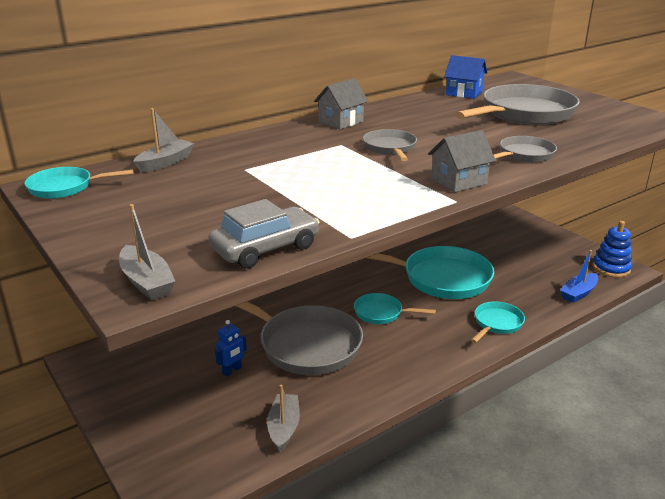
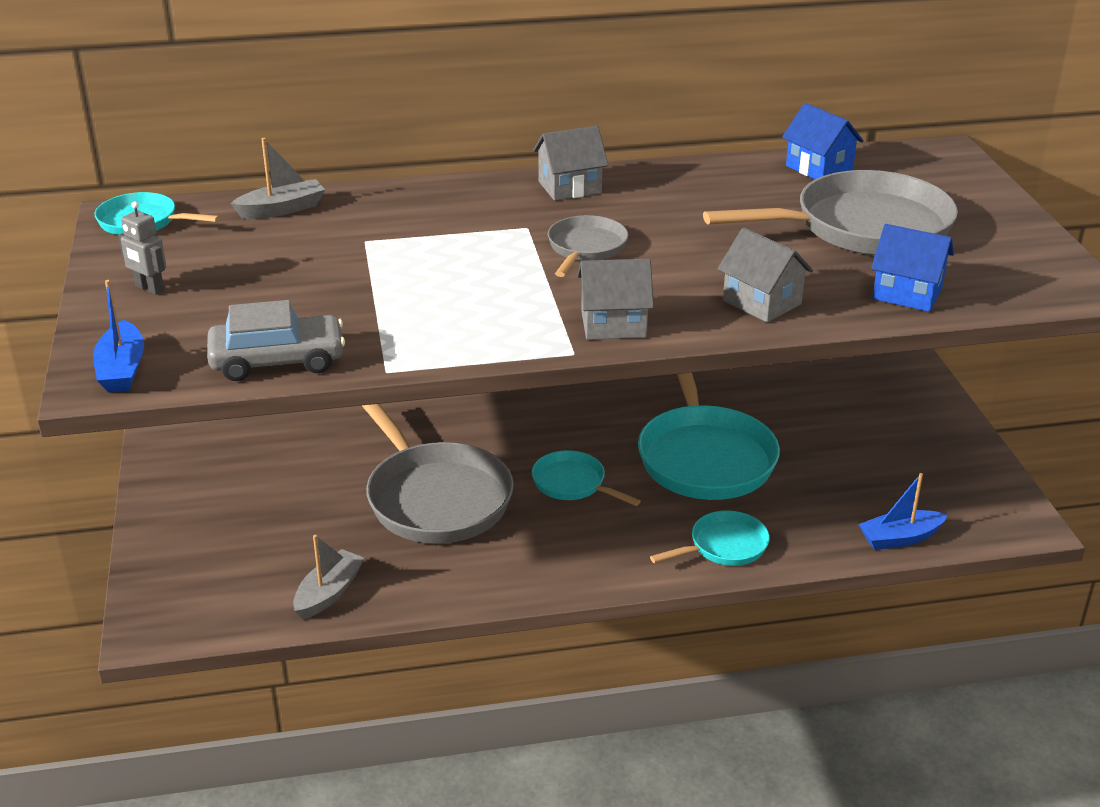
camera: 25 degrees right, 5 degrees up
grey boat [119,204,176,301] -> blue boat [93,280,144,393]
blue robot [215,320,247,377] -> none
turquoise pan [367,246,494,299] -> turquoise pan turned 45 degrees clockwise [638,373,780,500]
grey pan [494,136,557,162] -> grey house [717,228,813,322]
blue stacking toy [593,221,632,278] -> none
none -> grey robot [118,201,166,295]
none -> blue house [871,224,954,312]

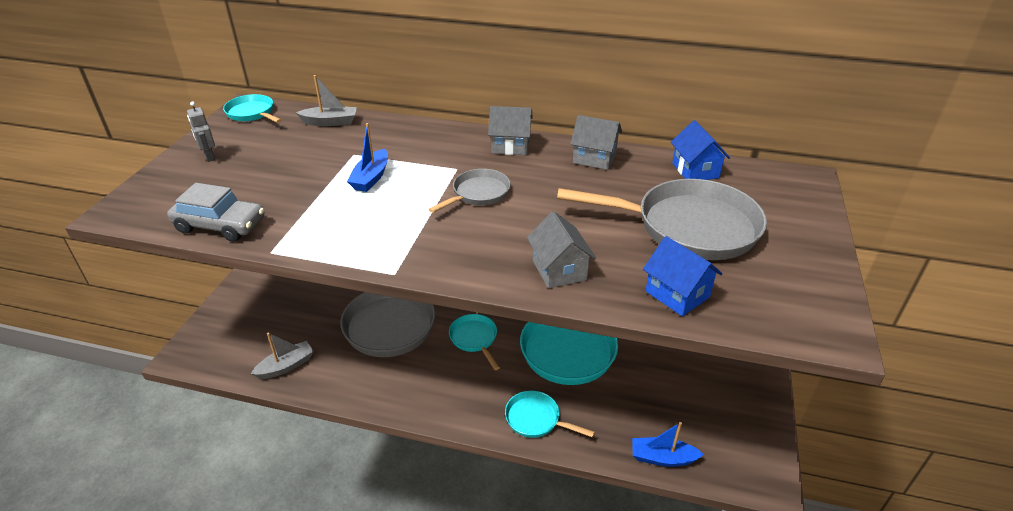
camera: 25 degrees right, 5 degrees up
blue boat [93,280,144,393] -> blue boat moved to [347,123,388,192]
grey house [577,259,654,340] -> grey house moved to [570,115,622,170]
turquoise pan [650,510,770,566] -> turquoise pan turned 150 degrees counterclockwise [505,391,595,438]

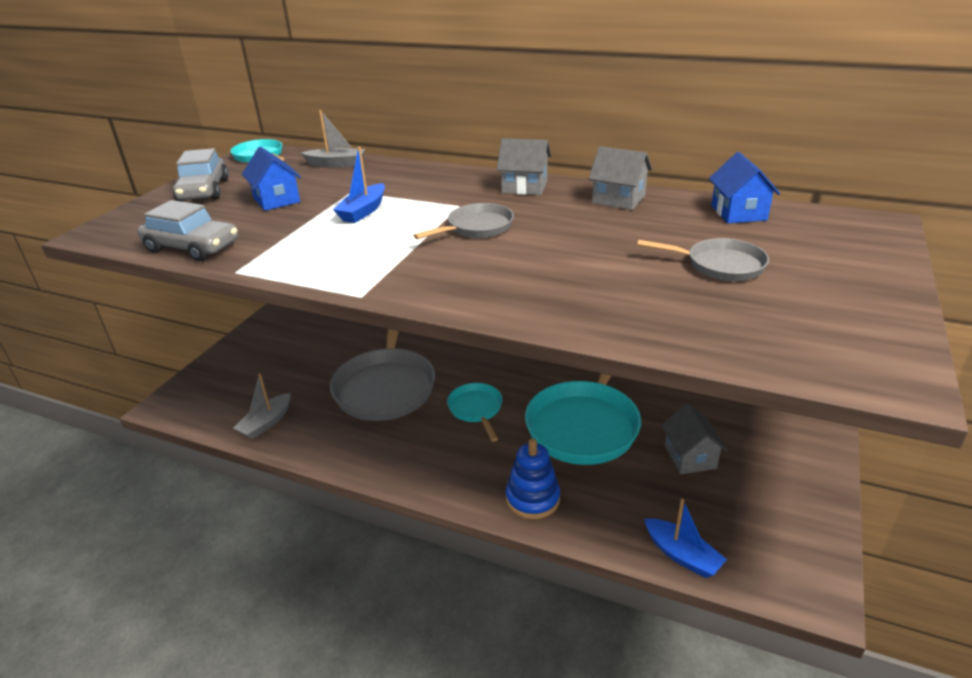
camera: 10 degrees right, 5 degrees down
grey robot [187,101,215,162] -> grey car [173,148,229,202]
grey boat [251,333,314,379] -> grey boat turned 150 degrees clockwise [234,373,291,440]
turquoise pan [505,391,595,438] -> blue stacking toy [506,439,560,519]
grey house [527,211,596,289] -> grey house moved to [661,403,727,474]
grey pan [557,179,767,260] -> grey pan [637,238,769,281], size x0.51
blue boat [632,422,704,467] -> blue boat turned 150 degrees counterclockwise [644,499,727,578]
blue house [643,236,722,316] -> blue house moved to [242,147,301,211]

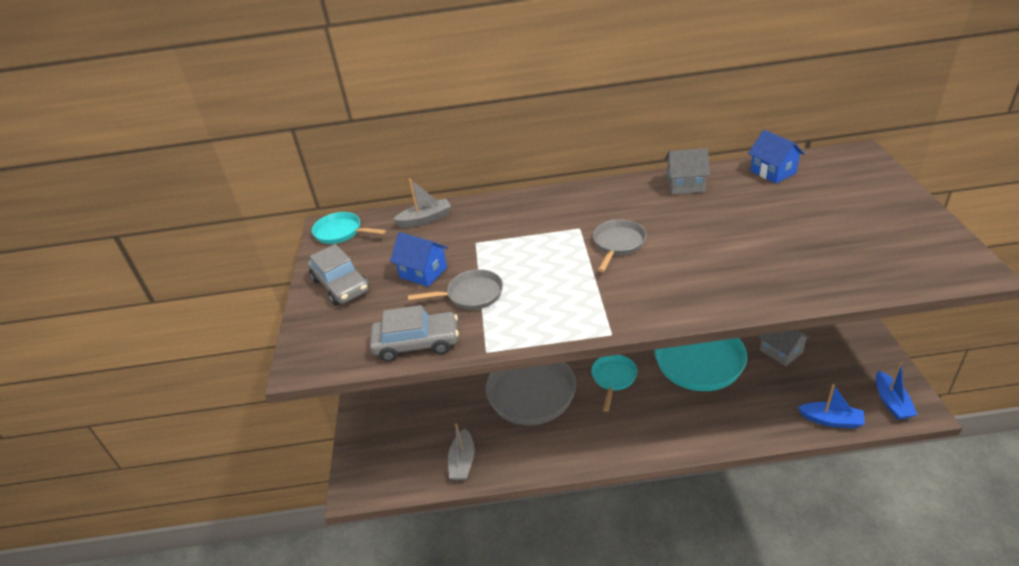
camera: 25 degrees left, 5 degrees up
blue boat [333,147,385,223] -> blue boat moved to [876,362,918,420]
turquoise pan [447,383,502,442] -> turquoise pan turned 60 degrees clockwise [591,355,637,412]
grey house [497,138,551,195] -> none
blue stacking toy [506,439,560,519] -> none
grey pan [637,238,769,281] -> grey pan moved to [408,269,503,310]

